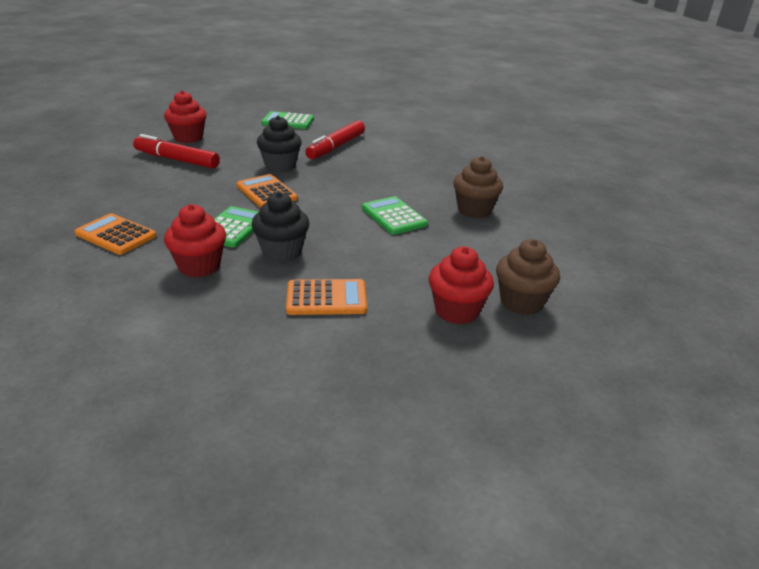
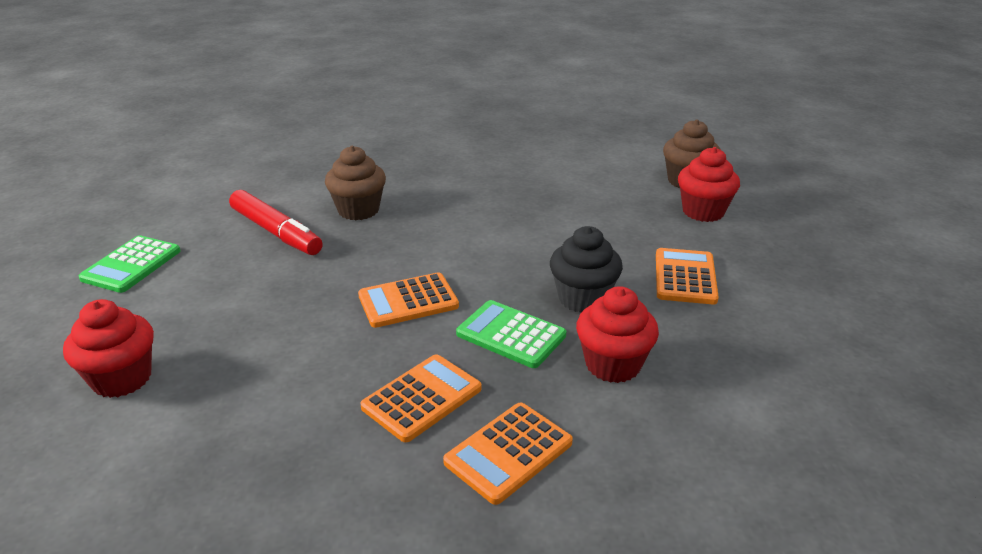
camera: 75 degrees left, 0 degrees up
red marker [133,134,220,169] -> none
black cupcake [257,116,302,172] -> none
green calculator [362,196,428,235] -> none
brown cupcake [453,156,503,218] -> brown cupcake moved to [325,146,386,220]
none -> orange calculator [360,354,481,442]

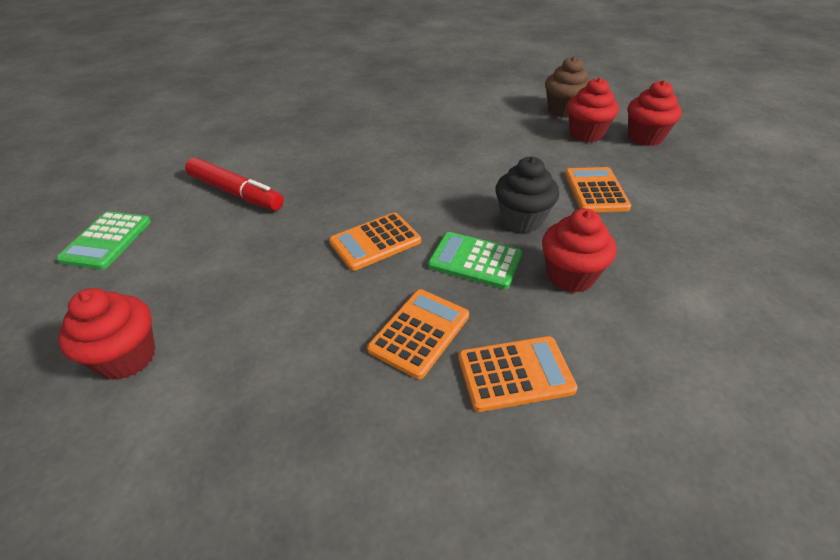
camera: 10 degrees left, 10 degrees up
brown cupcake [325,146,386,220] -> none
orange calculator [443,402,573,505] -> orange calculator turned 135 degrees counterclockwise [458,336,578,412]
none -> red cupcake [628,80,682,146]

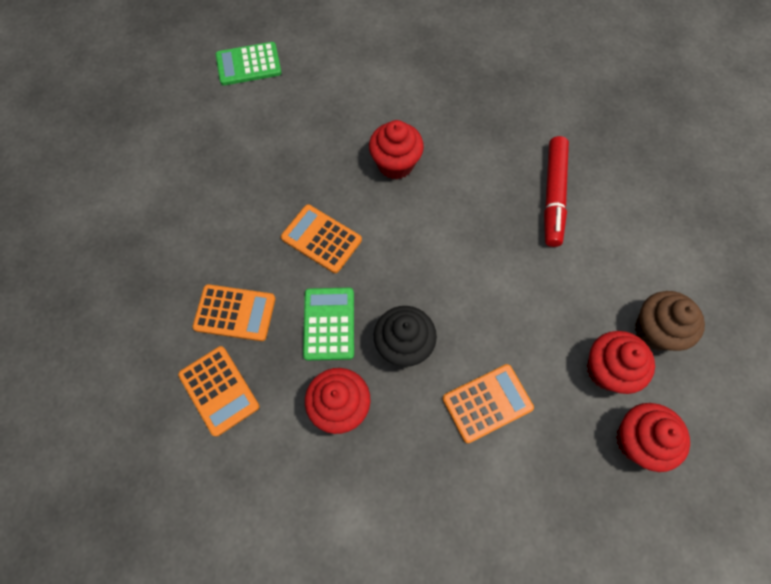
camera: 65 degrees right, 25 degrees up
red cupcake [58,288,156,380] -> red cupcake moved to [369,120,424,180]
red marker [185,158,284,211] -> red marker moved to [544,136,569,247]

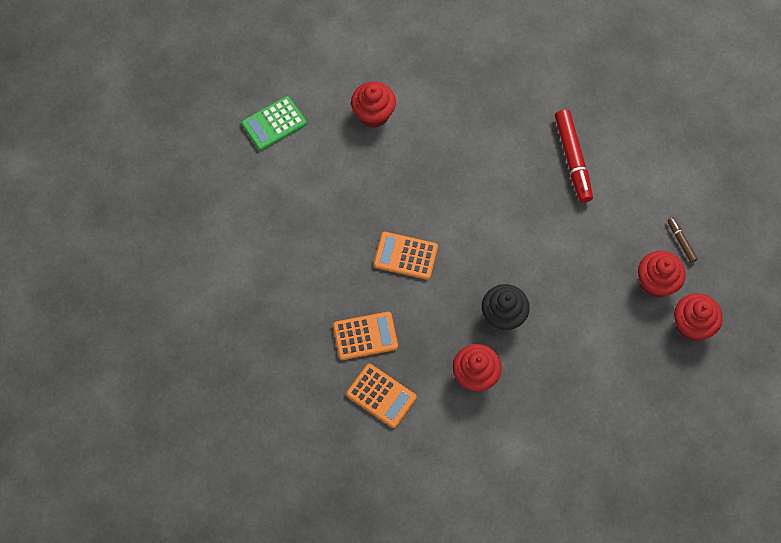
camera: 20 degrees left, 0 degrees up
green calculator [303,288,354,361] -> none
red cupcake [369,120,424,180] -> red cupcake moved to [351,82,396,128]
orange calculator [443,364,534,443] -> none
brown cupcake [635,291,705,351] -> brown marker [667,217,698,263]

